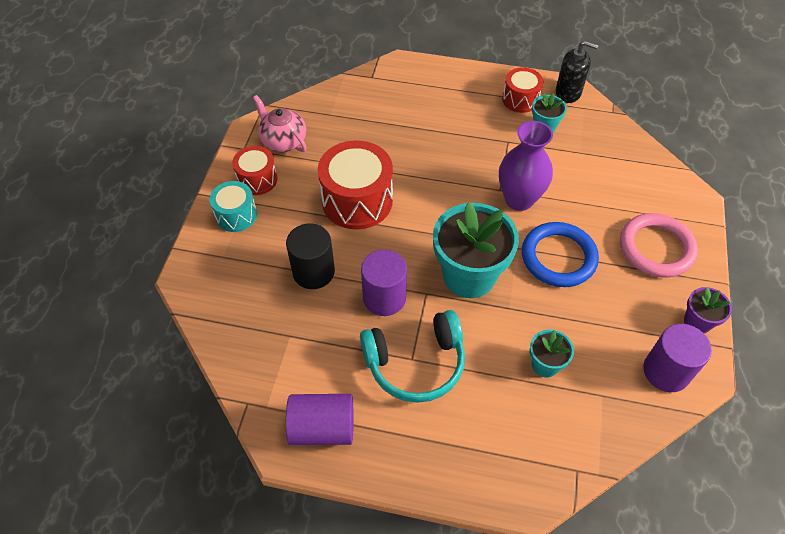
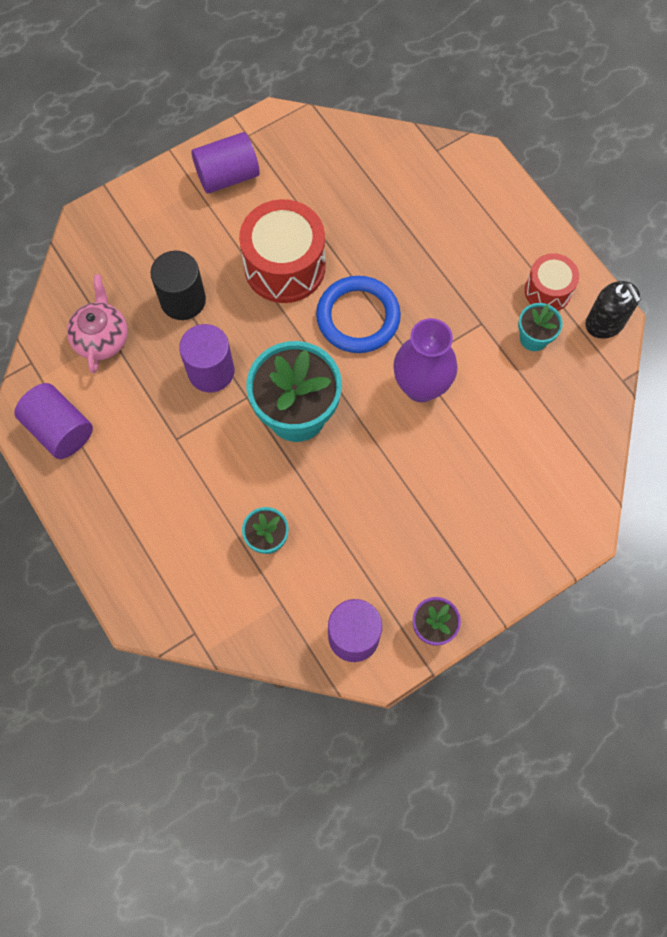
camera: 45 degrees right, 15 degrees up
turquoise drum [209,181,257,232] -> none
red drum [232,146,277,195] -> purple cylinder [191,132,260,194]
pink teapot [253,95,307,152] -> pink teapot moved to [67,275,128,373]
turquoise headphones [360,310,465,403] -> none
blue ring [522,222,599,287] -> blue ring moved to [316,276,401,353]
pink ring [620,213,698,278] -> none

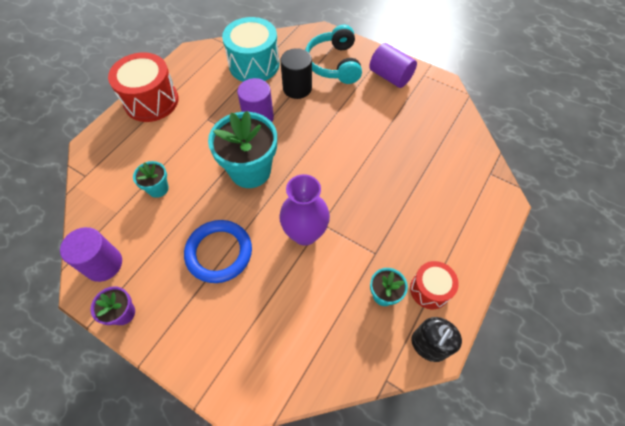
camera: 65 degrees right, 10 degrees down
purple cylinder [14,383,93,459] -> none
pink teapot [67,275,128,373] -> turquoise drum [222,17,279,82]
red drum [239,199,325,303] -> red drum moved to [108,53,179,122]
blue ring [316,276,401,353] -> blue ring moved to [184,220,252,283]
none -> turquoise headphones [305,25,362,84]

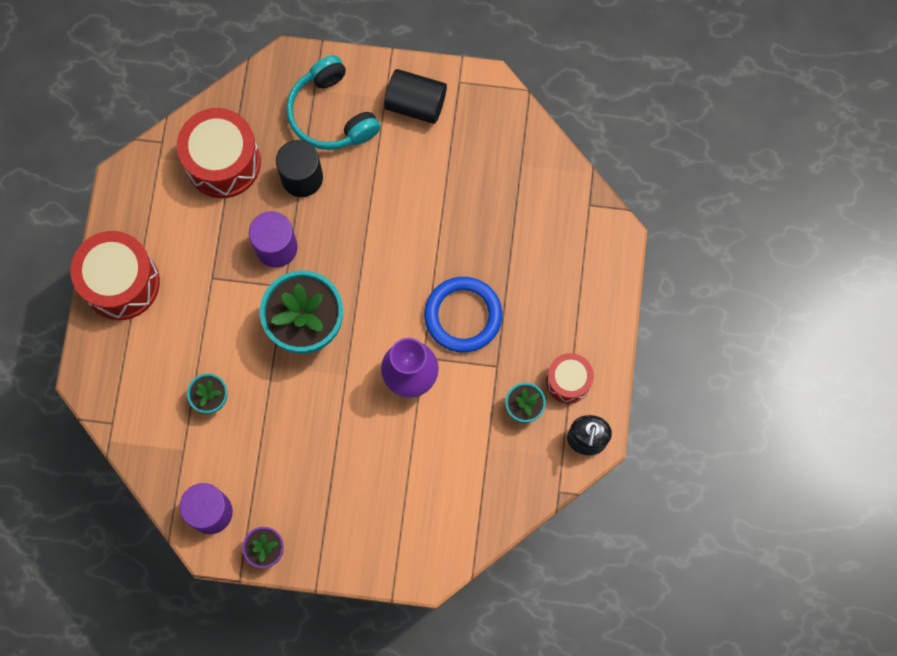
camera: 25 degrees left, 15 degrees up
blue ring [184,220,252,283] -> blue ring moved to [424,277,502,352]
turquoise drum [222,17,279,82] -> red drum [177,108,261,198]
purple cylinder [369,43,417,88] -> black cylinder [384,69,447,124]

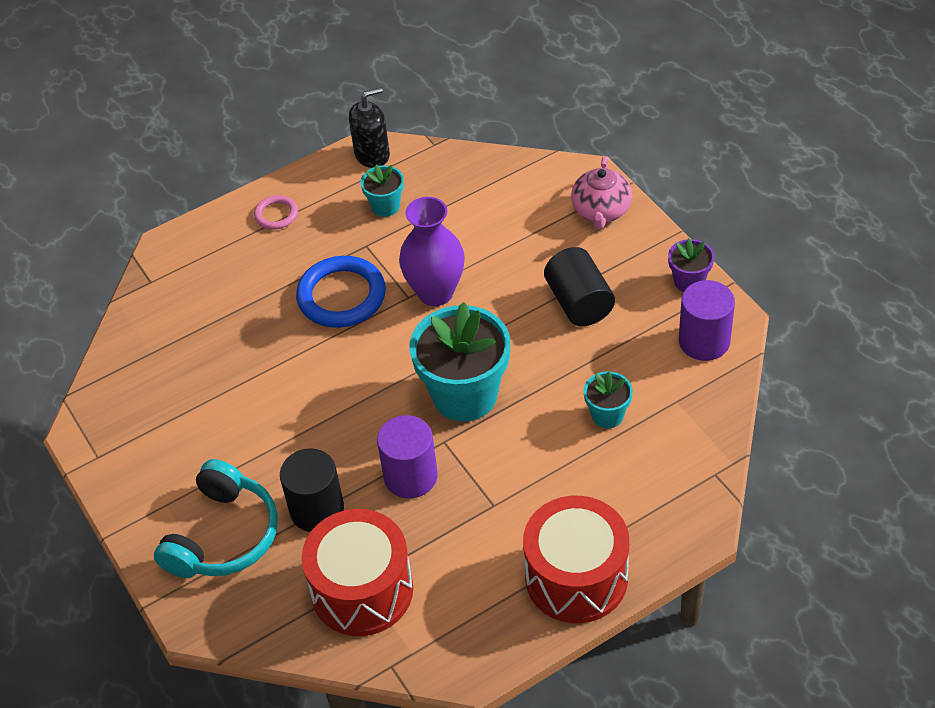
camera: 125 degrees left, 25 degrees down
black cylinder [384,69,447,124] -> black cylinder moved to [544,247,615,326]
red drum [546,353,594,404] -> none
none -> pink ring [254,195,298,230]
none -> pink teapot [571,157,632,229]

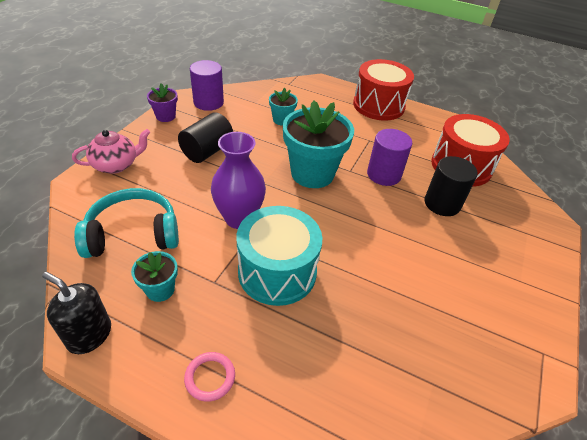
camera: 130 degrees left, 5 degrees down
turquoise headphones [154,459,278,578] -> turquoise headphones moved to [74,188,179,258]
blue ring [296,256,386,328] -> turquoise drum [236,206,322,306]

